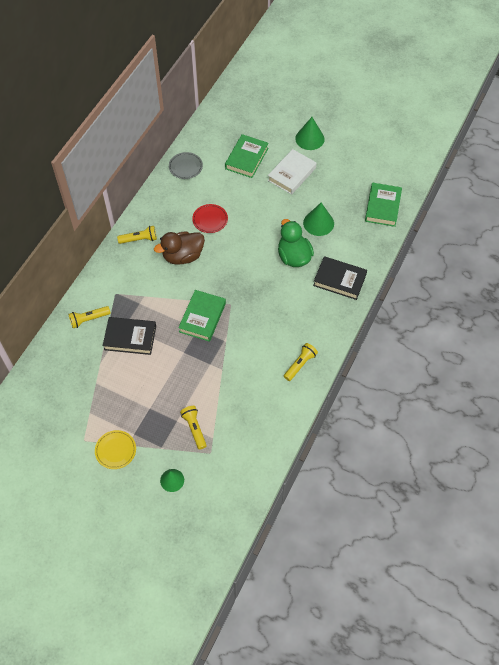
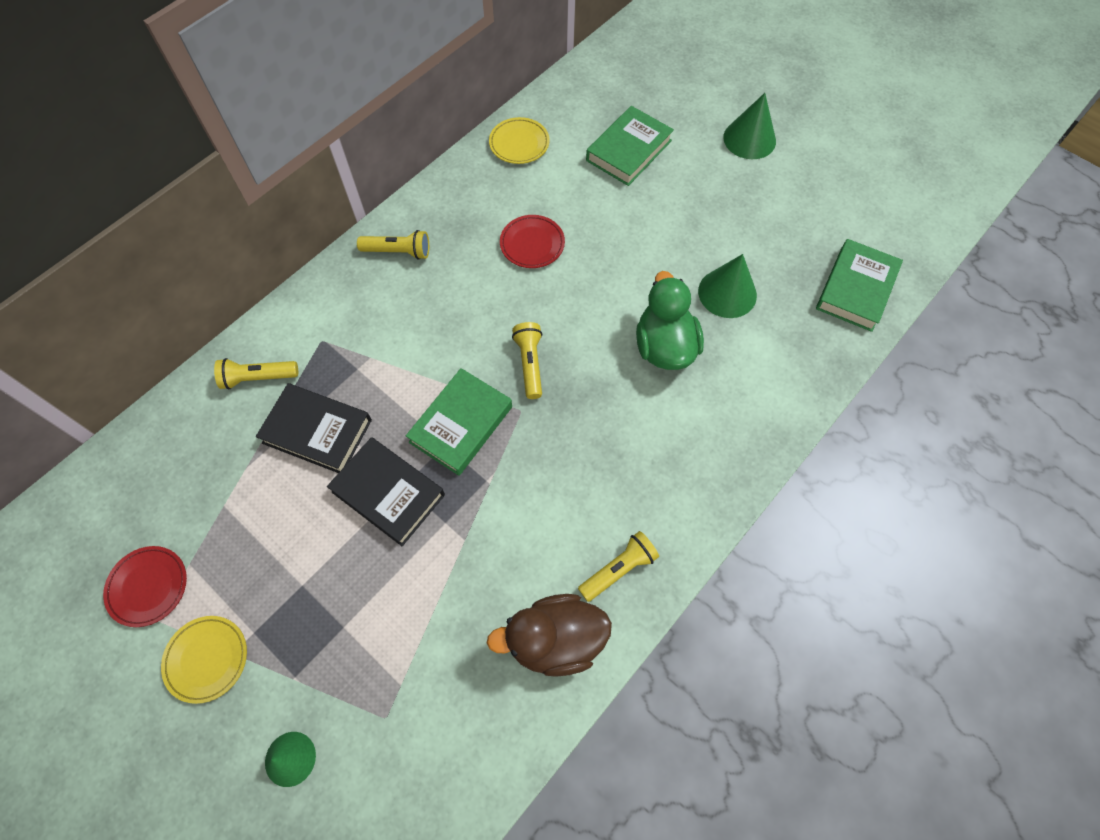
camera: 15 degrees right, 5 degrees up
brown duck [154,231,205,265] -> brown duck moved to [487,594,612,677]
grey plate [169,152,203,179] -> yellow plate [489,117,550,164]
yellow flashlight [180,406,207,450] -> yellow flashlight moved to [512,322,542,399]
white book [268,149,317,195] -> none
black book [313,256,367,300] -> black book moved to [327,437,445,546]
none -> red plate [103,546,187,627]

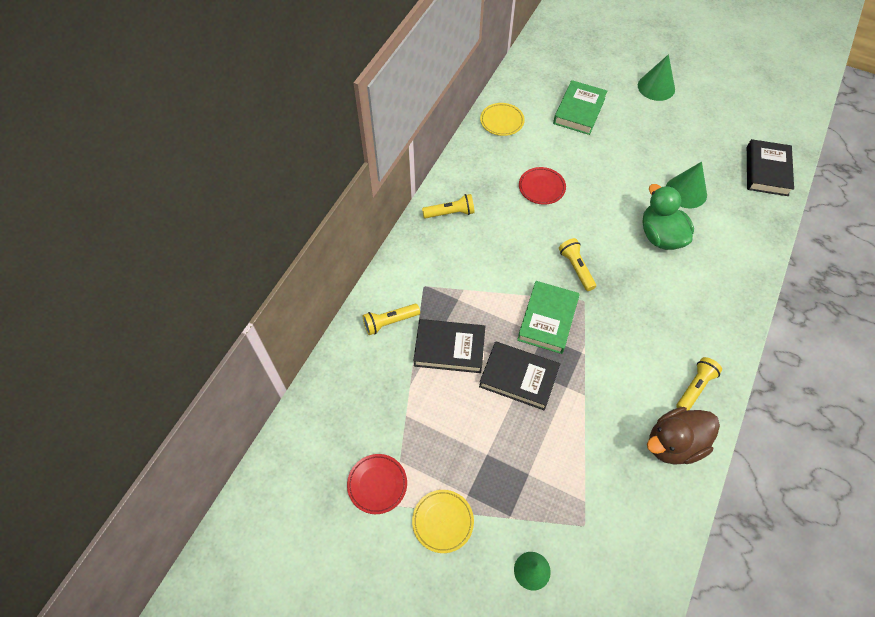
camera: 15 degrees left, 5 degrees down
green book [816,239,903,332] -> black book [747,139,794,196]

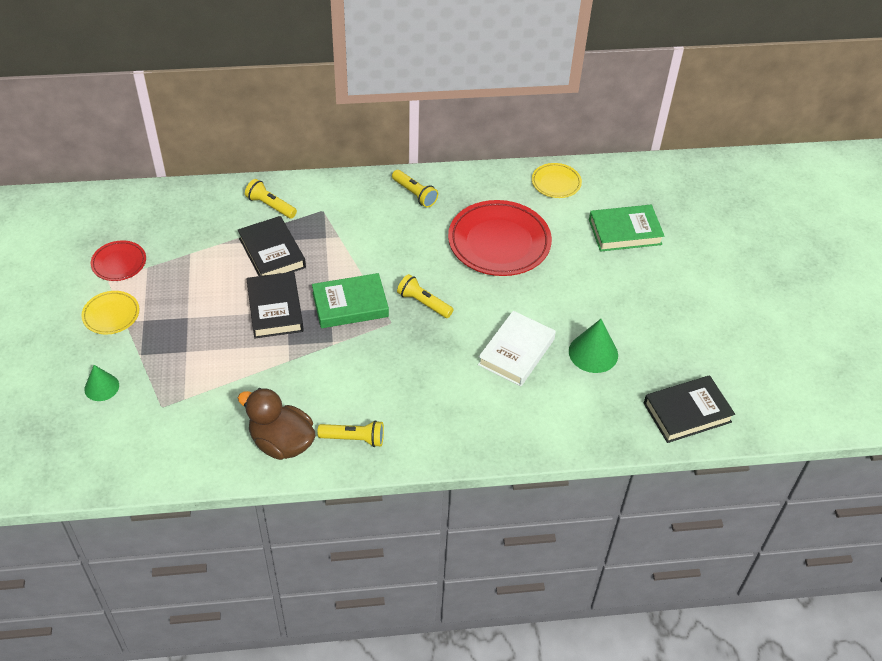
camera: 55 degrees right, 10 degrees down
red plate [519,167,566,205] -> red plate [448,200,552,276], size x1.96
yellow flashlight [559,238,596,291] -> yellow flashlight turned 90 degrees counterclockwise [397,274,454,318]
green cone [638,54,675,101] -> none
green duck [642,184,694,250] -> white book [478,311,556,386]

